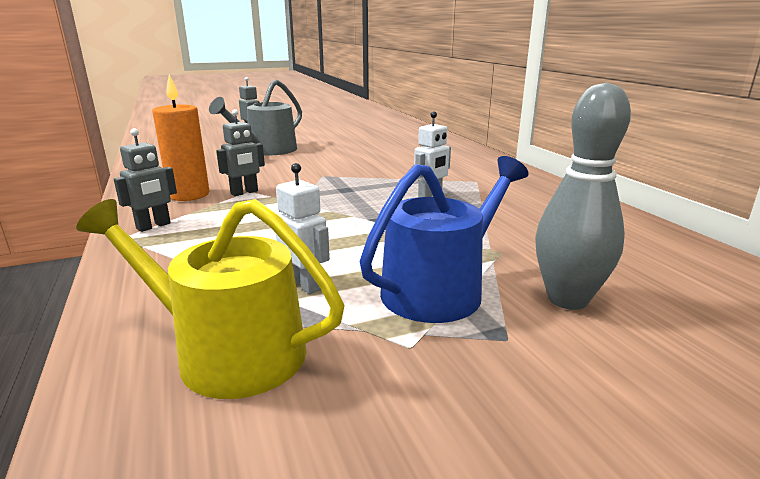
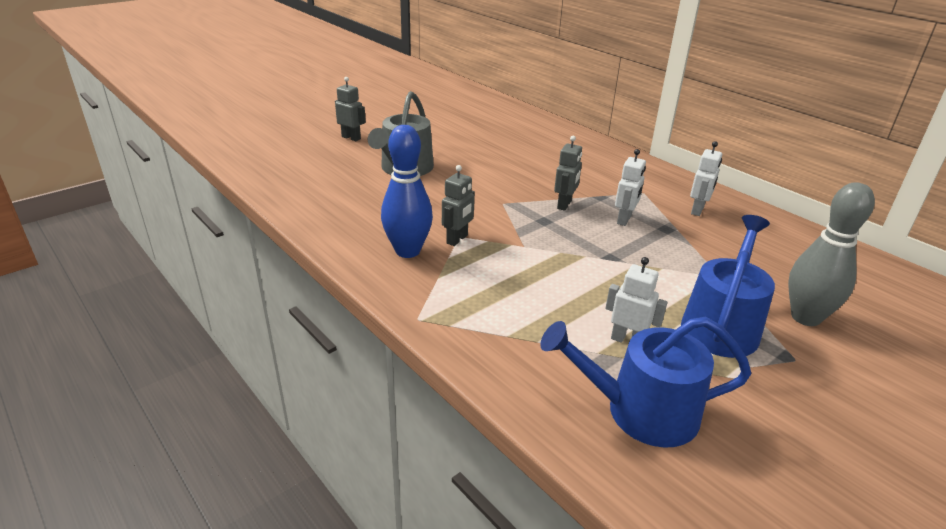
camera: 20 degrees left, 10 degrees up
yellow watering can [76,199,345,399] -> blue watering can [540,317,751,448]
grey robot [114,128,177,232] -> grey robot moved to [554,136,582,211]
orange candle [152,75,209,201] -> blue bowling pin [381,125,433,258]
none -> white robot [690,141,722,216]

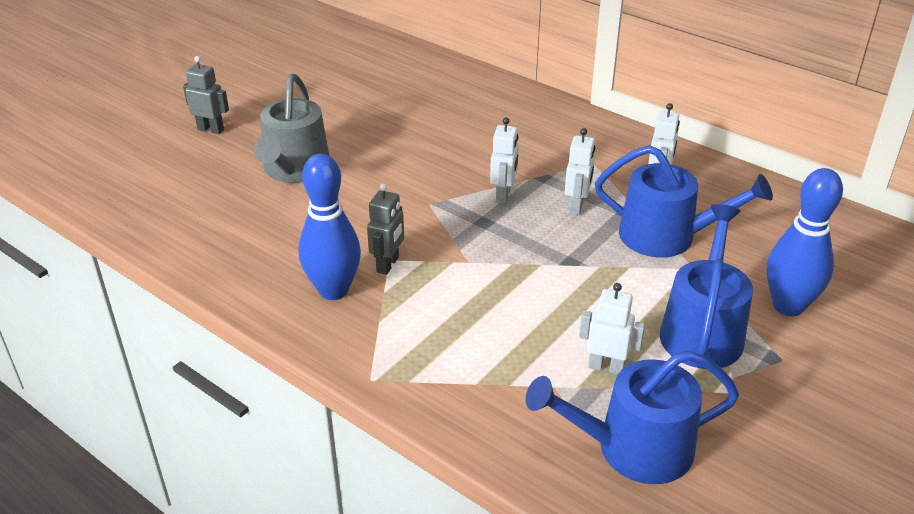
camera: 10 degrees left, 5 degrees up
grey robot [554,136,582,211] -> white robot [490,118,519,204]
grey bowling pin [788,182,875,326] -> blue bowling pin [767,168,843,316]
none -> blue watering can [595,145,773,258]

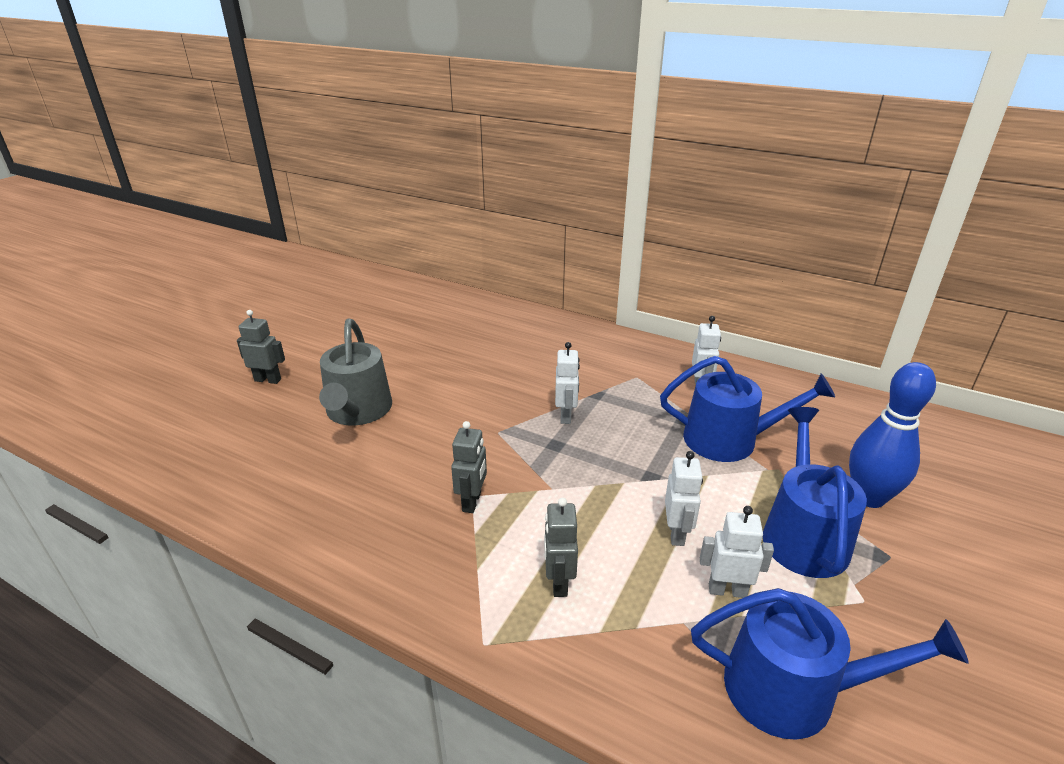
camera: 10 degrees left, 5 degrees down
blue bowling pin [299,154,361,300] -> none
blue watering can [526,350,739,484] -> blue watering can turned 150 degrees counterclockwise [691,588,969,740]
white robot [565,128,595,215] -> white robot moved to [665,451,703,546]
none -> grey robot [544,498,578,597]

